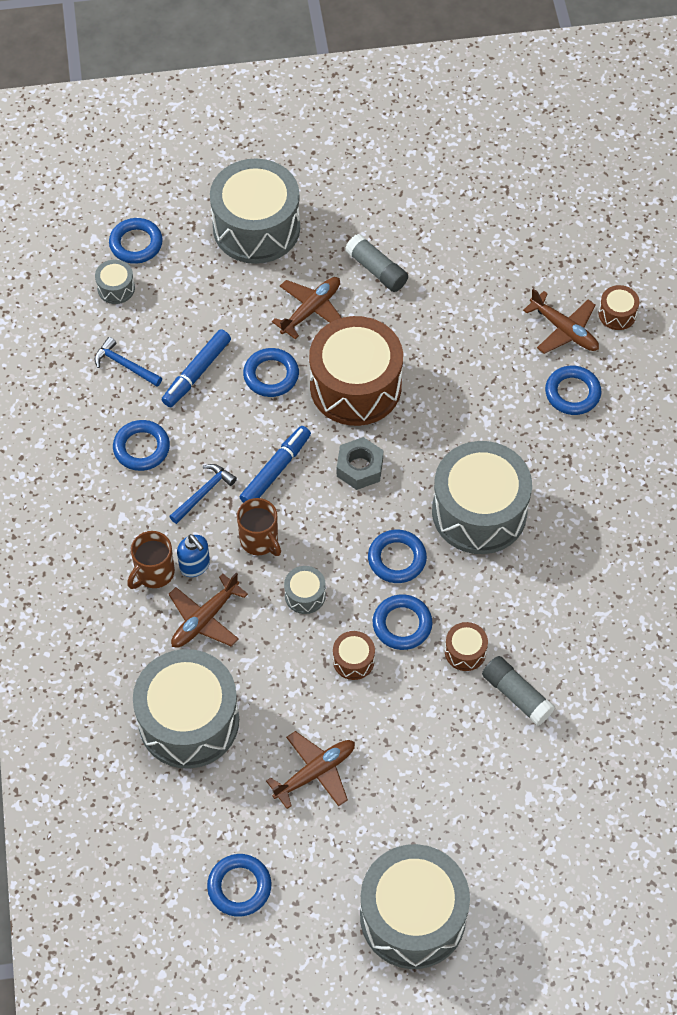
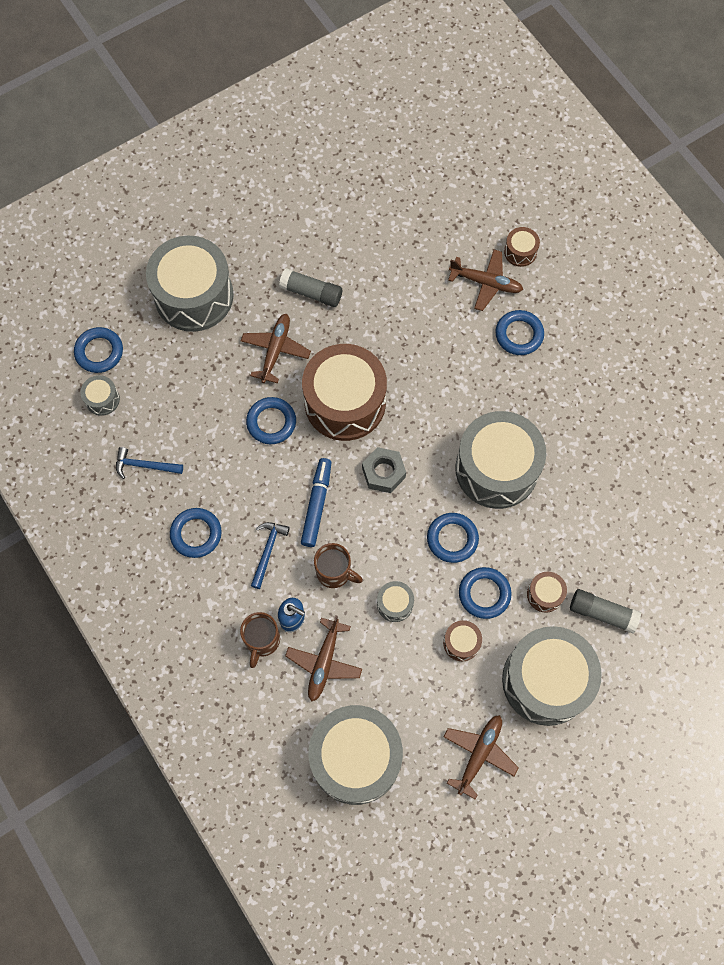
camera: 25 degrees left, 10 degrees up
blue marker [162,329,231,407] -> none
blue ring [207,854,271,917] -> none
grey drum [360,844,470,969] -> grey drum moved to [502,626,602,726]

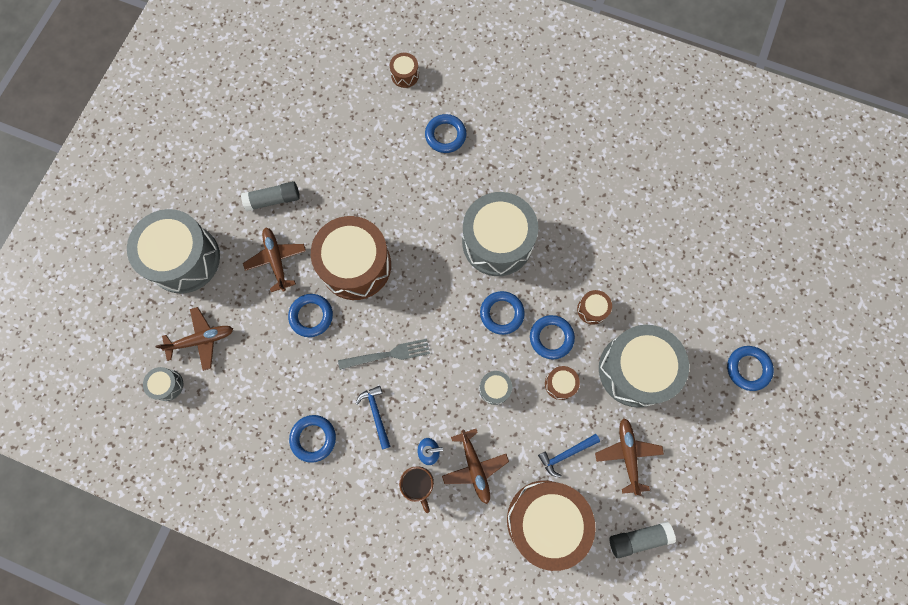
camera: 35 degrees left, 5 degrees up
blue ring [74,327,123,373] -> blue ring moved to [727,346,774,391]
blue hammer [116,447,183,479] -> blue hammer moved to [538,434,600,477]
blue marker [301,458,332,547] -> grey fork [338,339,430,370]
grey drum [308,705,403,805] -> brown drum [507,480,596,571]
brown mug [314,543,363,588] -> none
grey nut [362,447,406,493] -> none
brown plane [448,250,523,311] -> brown plane moved to [156,307,233,371]
grey glue stick [570,589,641,633] -> grey glue stick moved to [610,522,676,558]

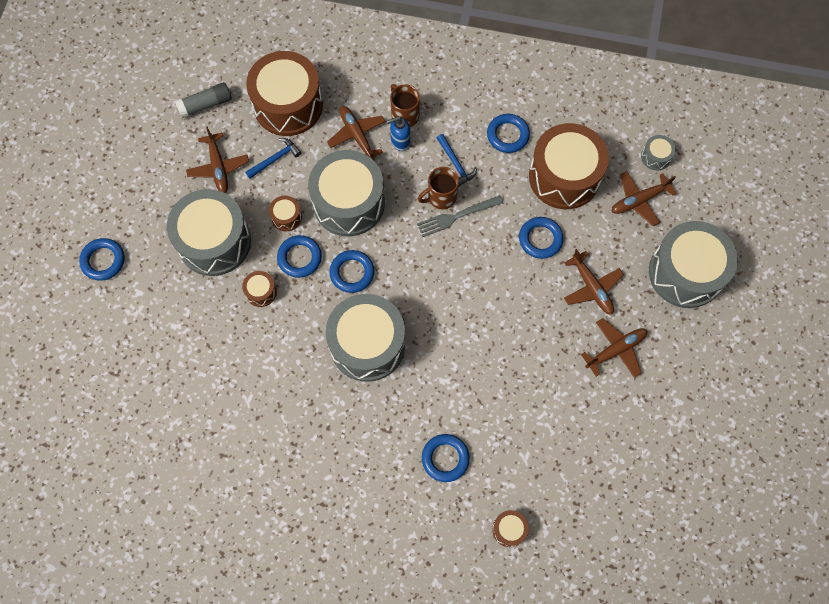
camera: 170 degrees right, 5 degrees down
grey glue stick [241,181,300,211] -> brown plane [581,318,647,378]
brown drum [311,216,391,300] -> brown drum moved to [529,123,609,209]
grey drum [479,371,512,405] -> grey drum [308,150,385,236], size x2.38
none -> brown mug [418,167,459,210]

